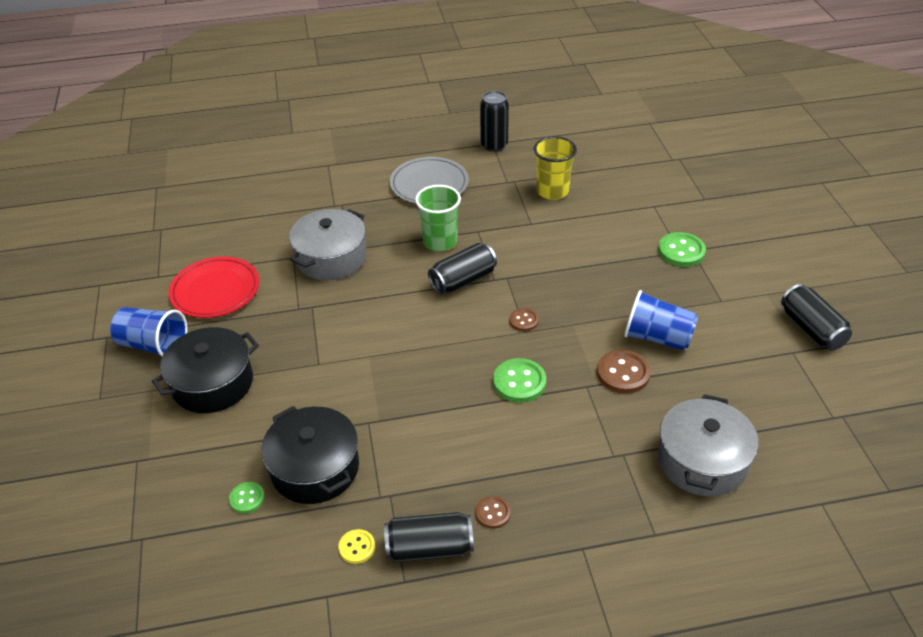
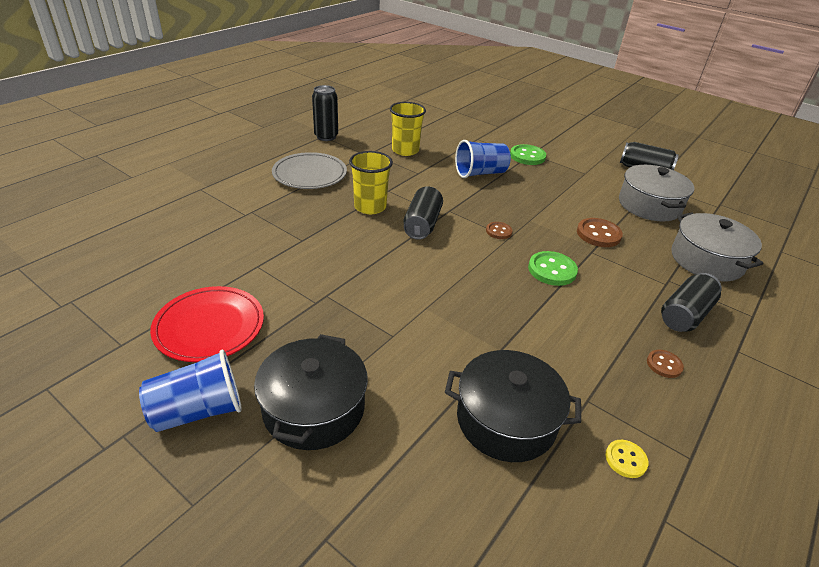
camera: 45 degrees left, 5 degrees down
green button [229,482,265,514] -> none
grey pot [289,209,367,280] -> grey pot moved to [619,165,694,221]
black can [384,512,474,562] -> black can moved to [661,273,722,332]
green cup [415,185,461,251] -> yellow cup [349,151,393,214]
blue cup [624,290,698,351] -> blue cup moved to [455,140,511,178]

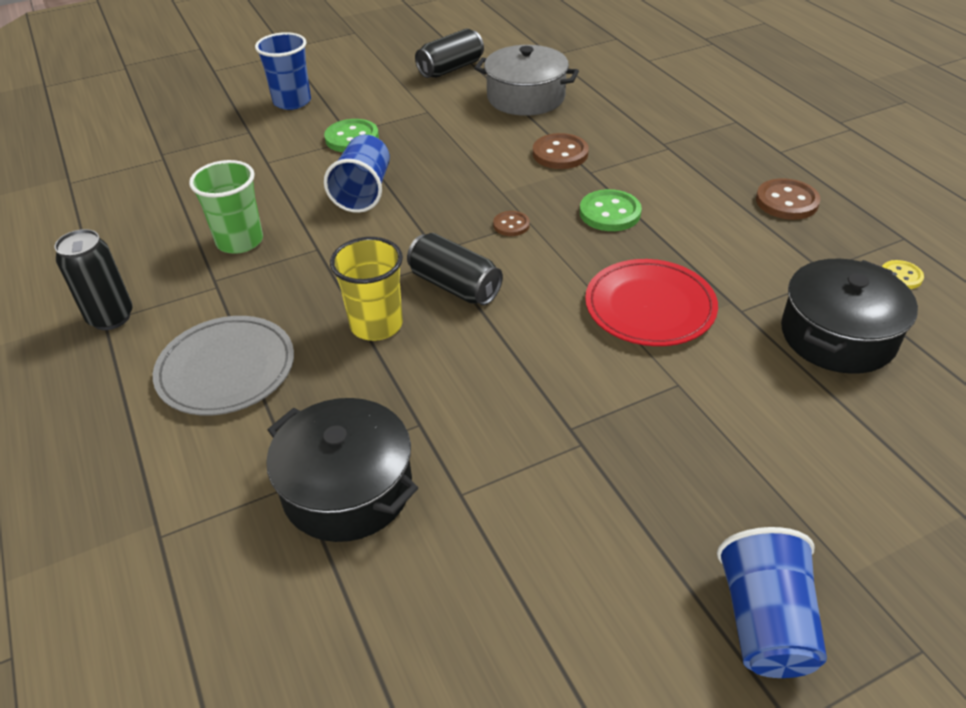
camera: 60 degrees left, 5 degrees up
red plate [150,286,264,362] -> red plate moved to [585,259,718,346]
black pot [254,334,368,450] -> black pot moved to [266,398,418,542]
yellow cup [390,102,426,156] -> green cup [189,160,263,254]
brown button [647,350,684,378] -> brown button [756,178,821,220], size x1.69
black can [661,273,722,332] -> none
grey pot [671,212,763,281] -> none
none -> blue cup [255,32,311,110]

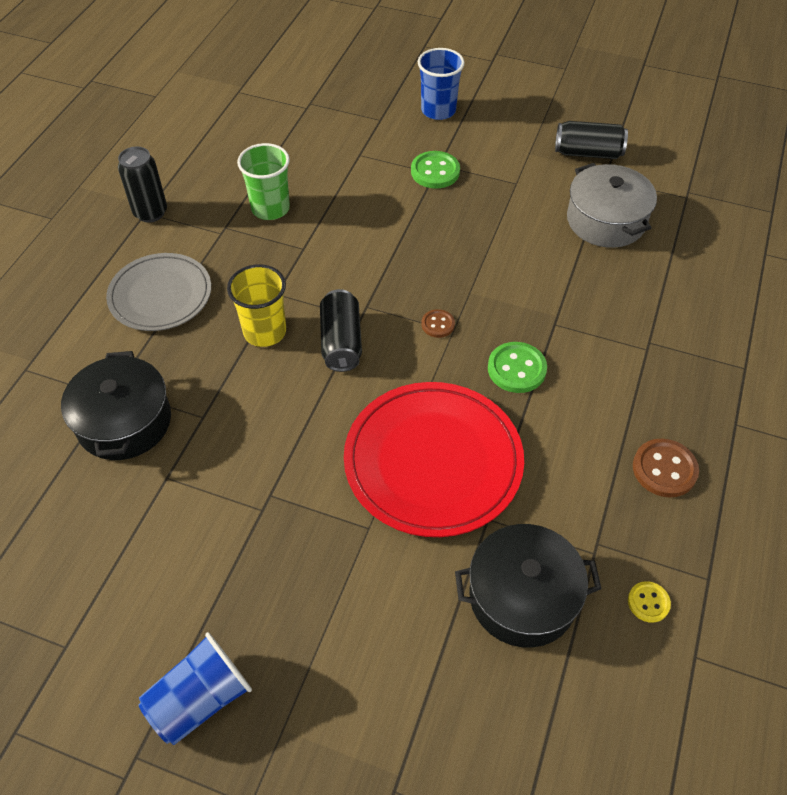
camera: 45 degrees right, 10 degrees up
blue cup [324,135,390,213] -> none
brown button [533,133,589,169] -> none
red plate [585,259,718,346] -> red plate [344,382,524,537], size x1.51

